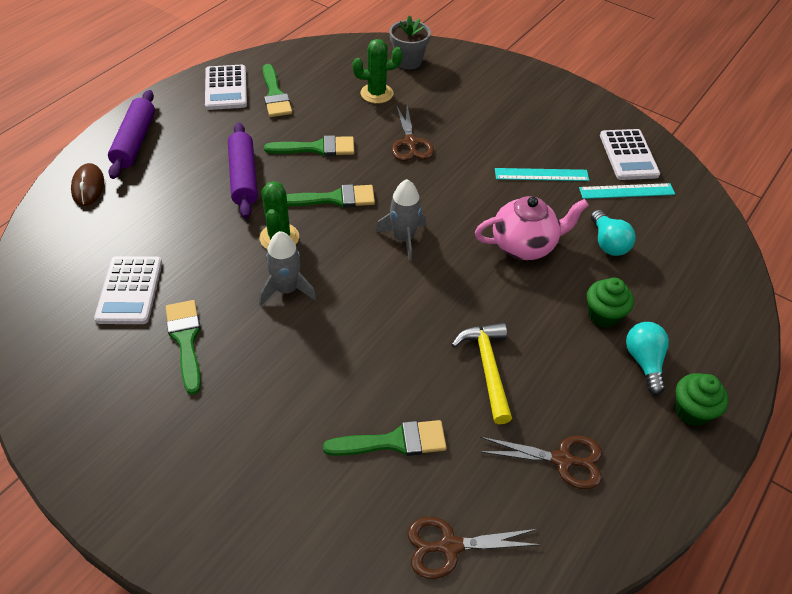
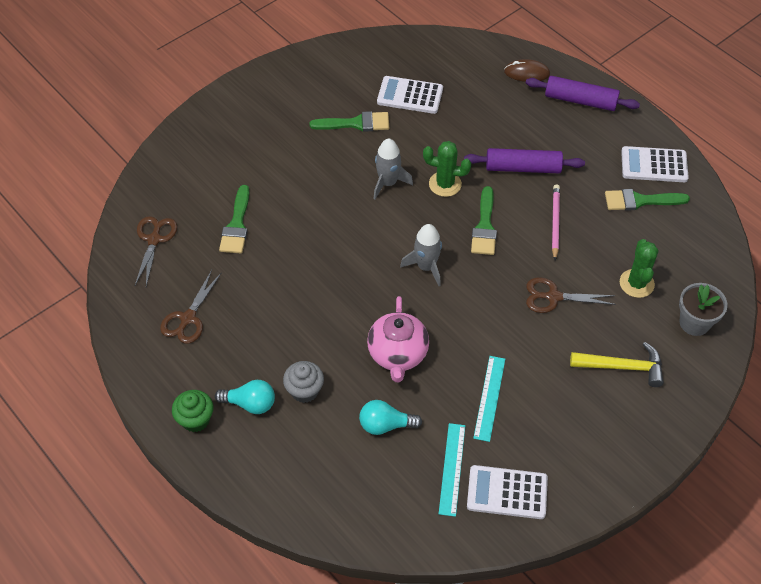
camera: 105 degrees right, 5 degrees up
green brush [264,135,354,156] -> pink pencil [552,184,560,260]
yellow hammer [451,323,512,424] -> yellow hammer moved to [570,342,664,387]
green cupcake [587,278,634,328] -> grey cupcake [283,361,324,403]

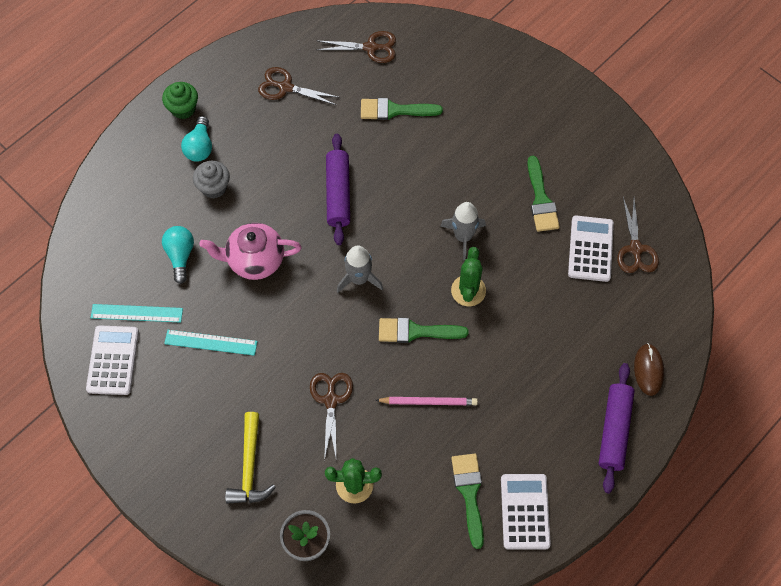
camera: 85 degrees right, 10 degrees up
purple rolling pin [464,148,585,173] -> purple rolling pin moved to [326,134,350,245]
none -> brown scissors [617,197,659,273]

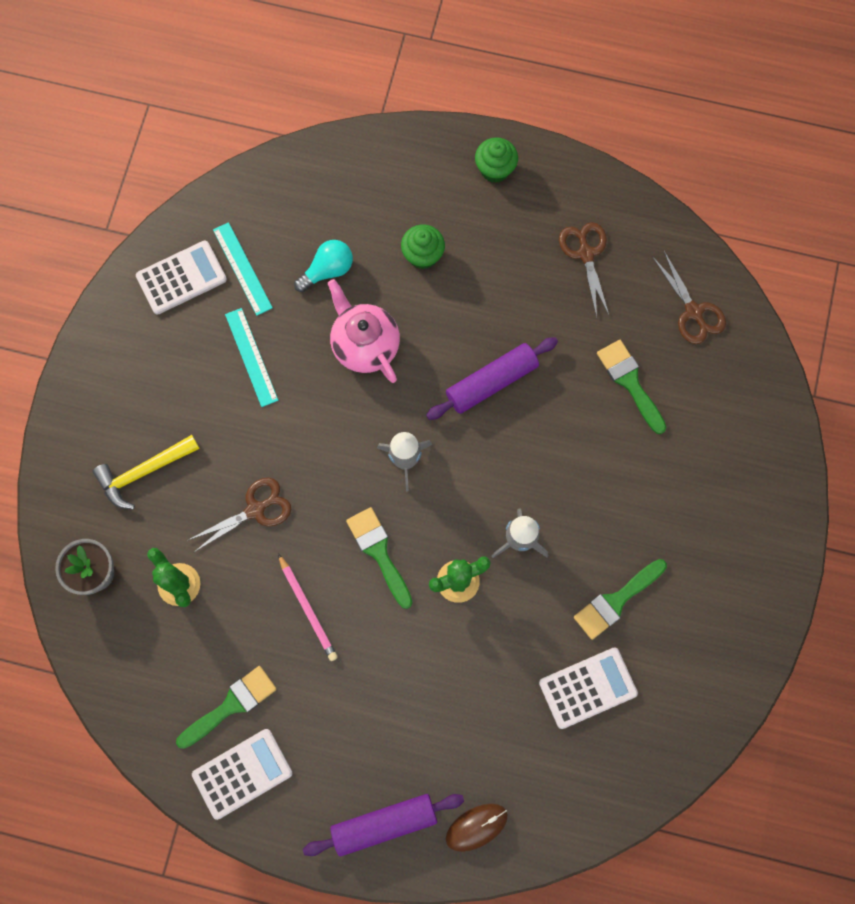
camera: 60 degrees right, 10 degrees up
turquoise light bulb [181,116,212,162] -> none
grey cupcake [193,161,230,198] -> green cupcake [401,224,445,269]
brown scissors [617,197,659,273] -> none

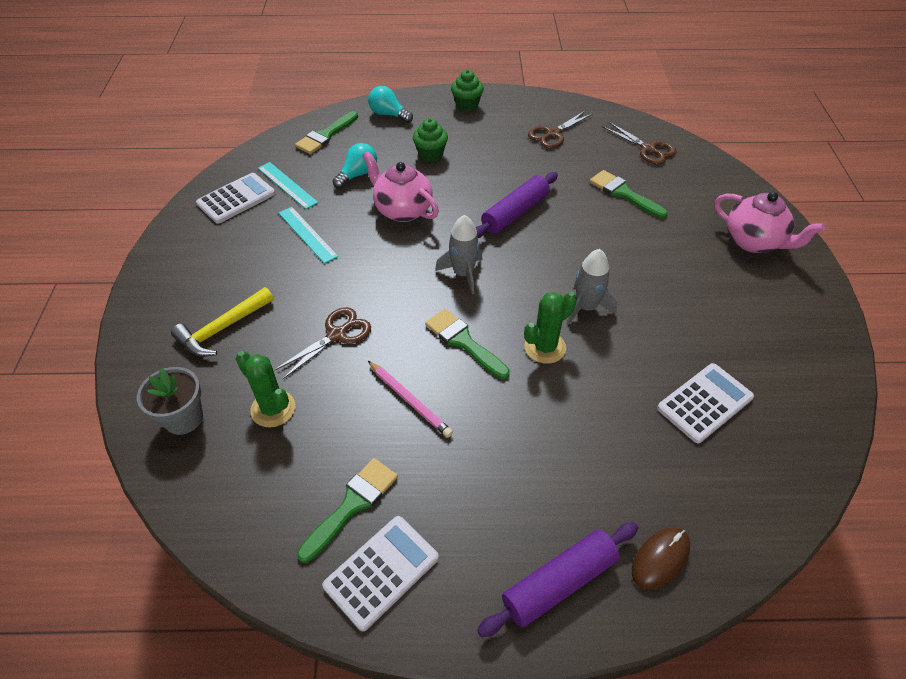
camera: 15 degrees left, 25 degrees down
brown scissors [559,222,609,317] -> brown scissors turned 105 degrees counterclockwise [528,111,592,148]
green brush [574,559,667,640] -> green brush moved to [295,111,358,154]
none -> turquoise light bulb [368,86,413,123]
none -> pink teapot [714,192,825,253]

